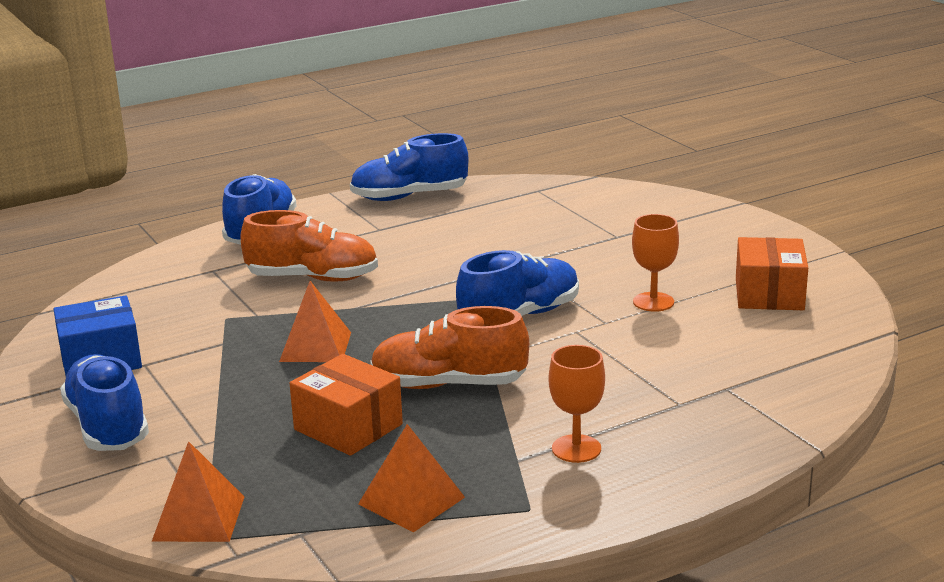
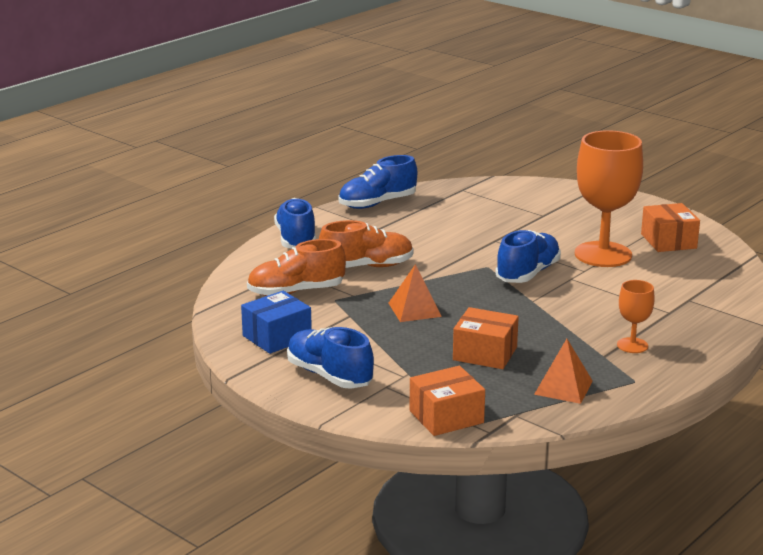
camera: 20 degrees left, 0 degrees up
orange pyramid [152,441,244,542] -> orange box [410,366,485,436]
orange shoe [370,306,529,389] -> orange shoe moved to [247,239,346,296]
orange goblet [632,214,679,312] -> orange goblet [575,130,643,267], size x2.10

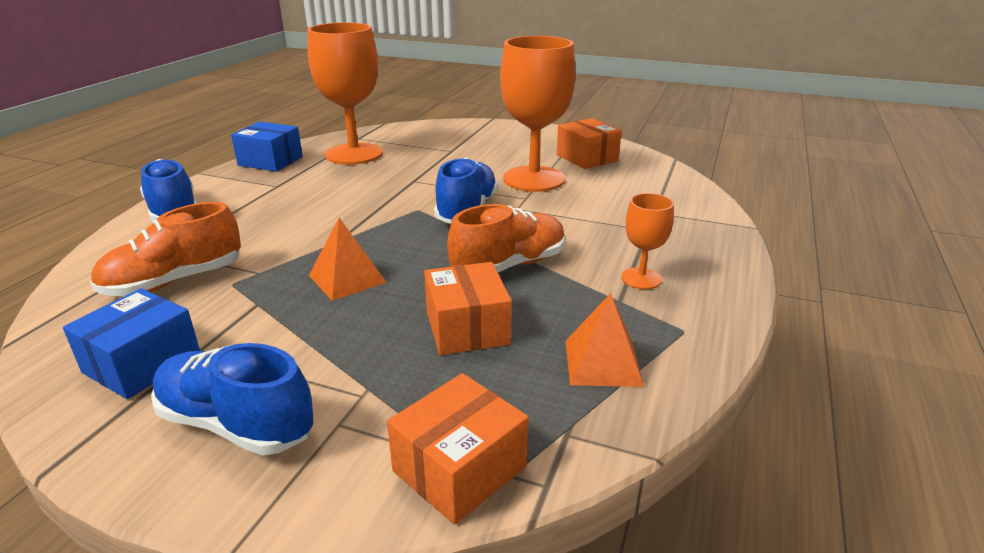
camera: 20 degrees left, 5 degrees up
orange shoe [319,220,413,268] -> orange shoe moved to [447,204,565,272]
blue shoe [339,155,417,209] -> blue box [231,122,303,172]
orange box [453,307,519,369] -> orange box turned 75 degrees clockwise [424,262,512,355]
none -> orange goblet [308,22,383,165]

